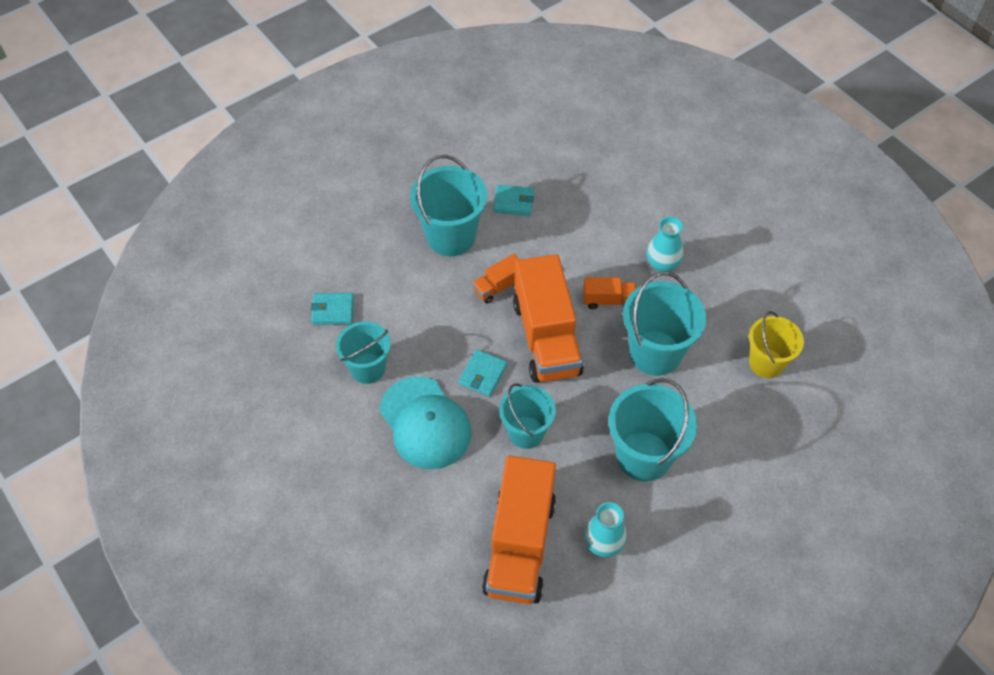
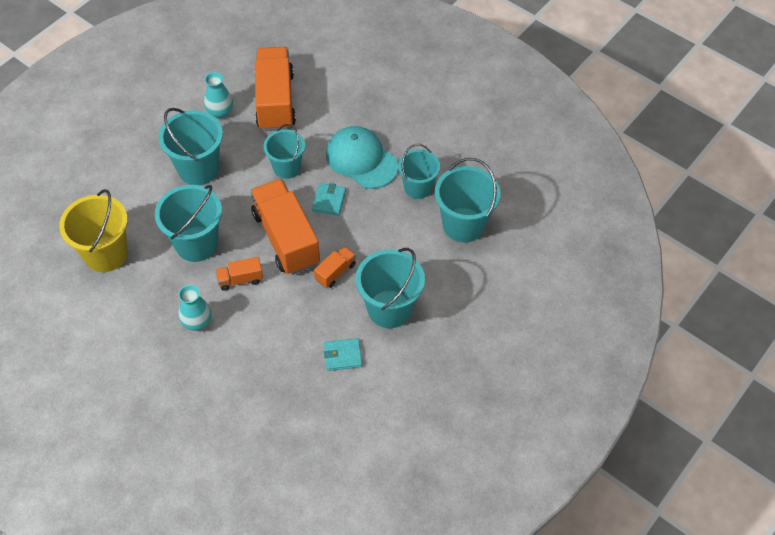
camera: 165 degrees right, 0 degrees up
turquoise wallet [311,293,354,325] -> turquoise bucket [435,158,501,243]
yellow bucket [749,311,804,378] -> yellow bucket [59,189,128,272], size x1.51

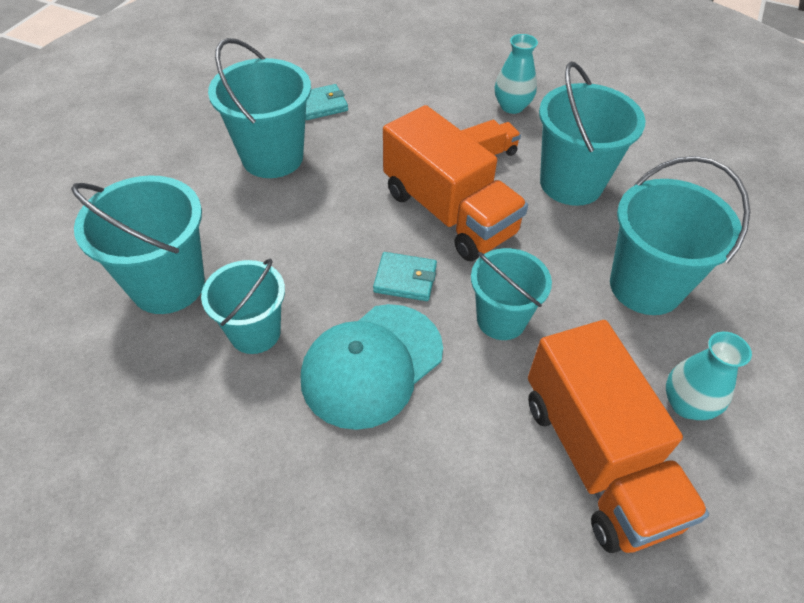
camera: 165 degrees right, 5 degrees down
yellow bucket [59,189,128,272] -> none
turquoise wallet [312,183,346,216] -> turquoise wallet turned 75 degrees counterclockwise [373,252,437,301]
orange truck [314,246,356,288] -> none
turquoise cap [326,126,398,189] -> turquoise cap turned 105 degrees clockwise [301,304,443,430]

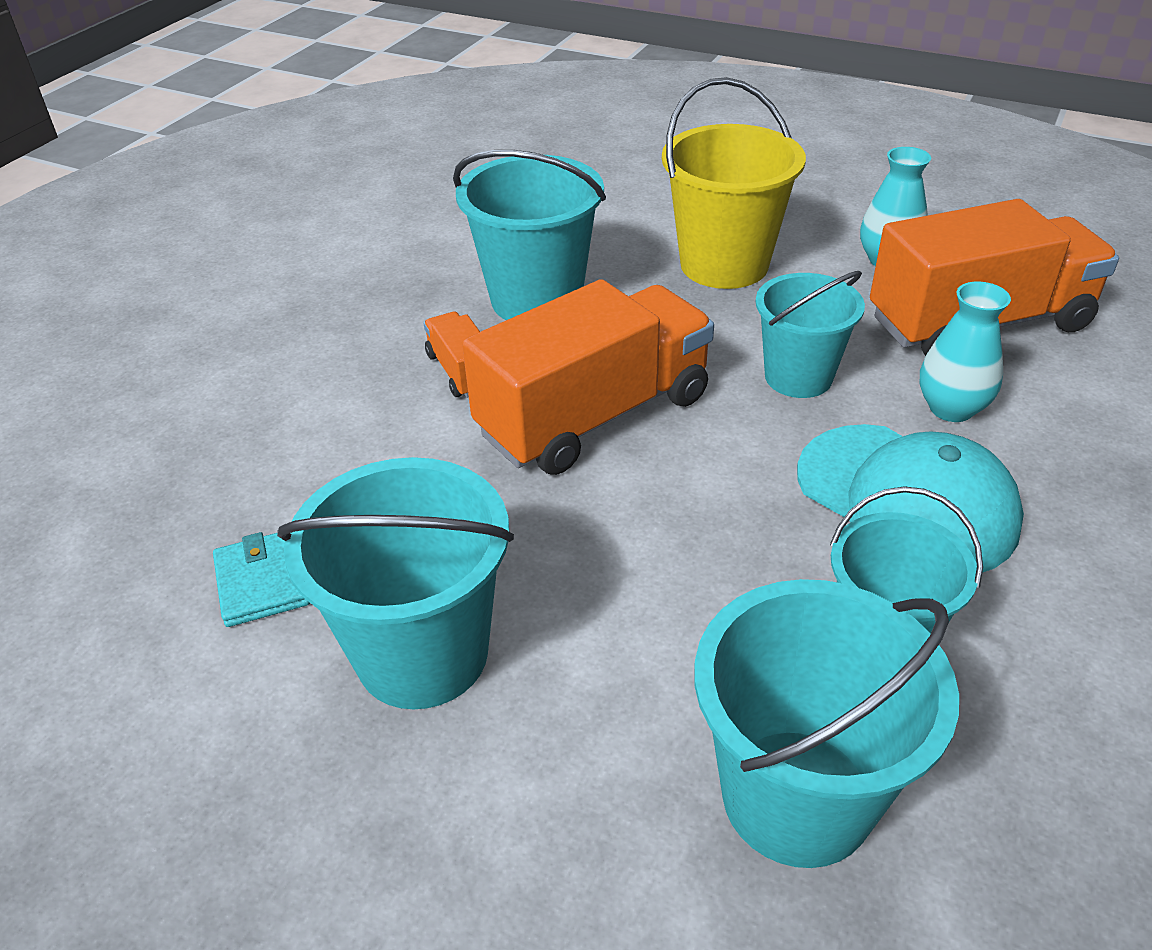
camera: 85 degrees left, 10 degrees down
turquoise wallet [373,252,437,301] -> none
turquoise vase [495,34,538,114] -> turquoise vase moved to [920,282,1011,422]
turquoise bucket [610,156,750,315] -> yellow bucket [662,77,806,289]

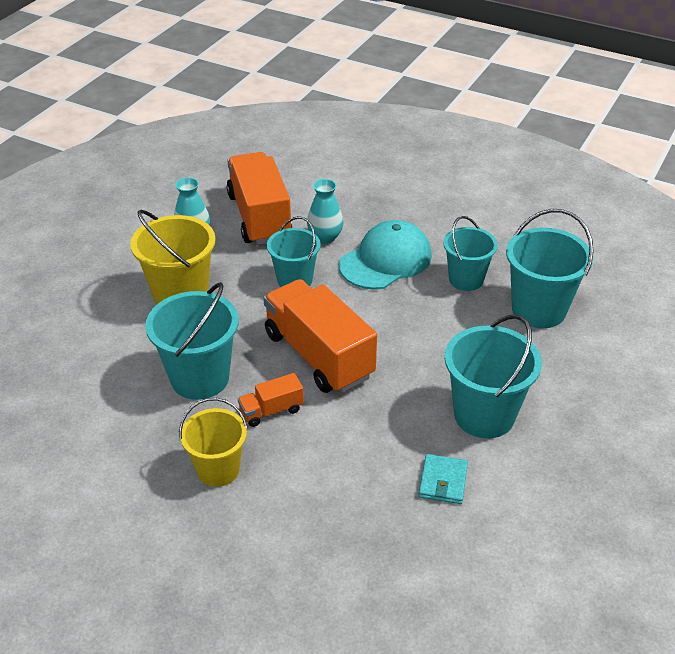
camera: 90 degrees left, 0 degrees up
turquoise wallet [213,532,310,627] -> turquoise wallet turned 60 degrees counterclockwise [419,454,468,504]
none -> yellow bucket [179,398,248,487]

